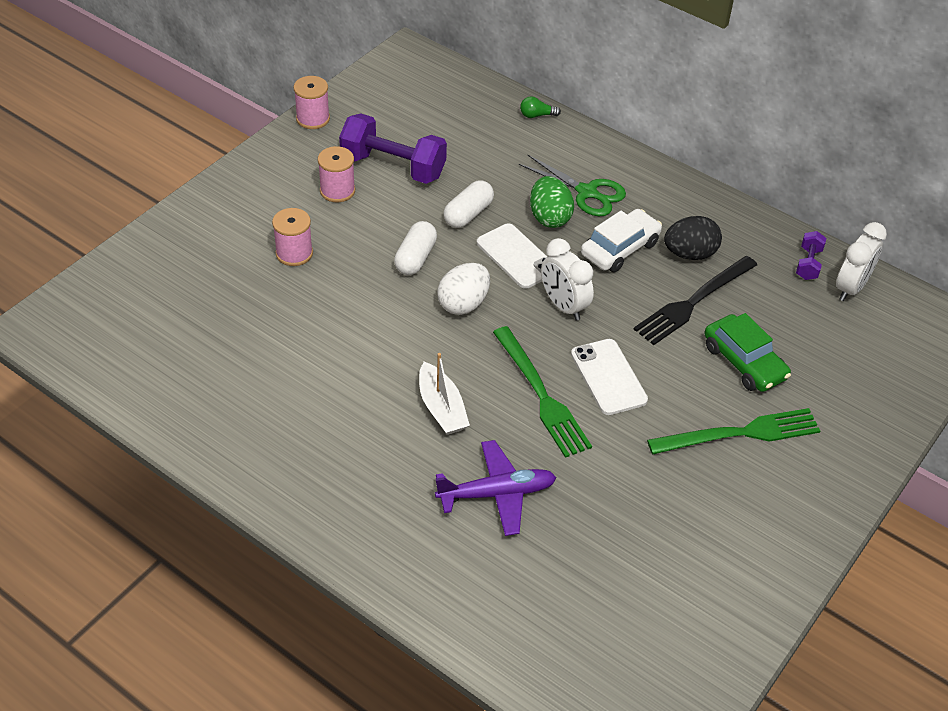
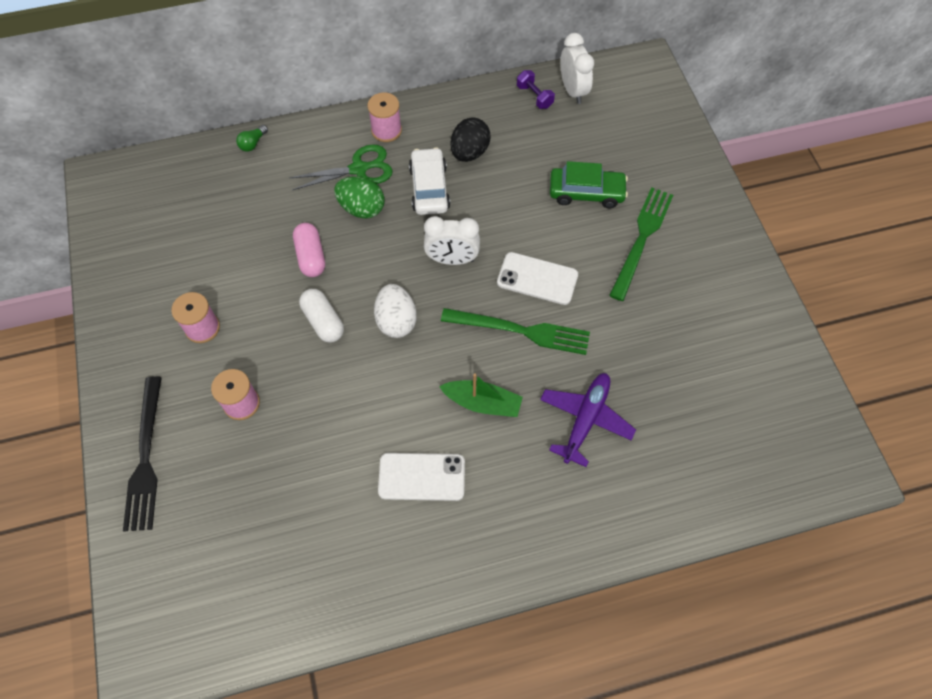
camera: 50 degrees left, 15 degrees up
pink spool [293,76,330,129] -> pink spool moved to [367,93,402,142]
purple dumbbell [339,113,447,184] -> none
white boat [419,353,470,435] -> green boat [439,373,523,417]
white capsule [443,180,494,228] -> pink capsule [293,223,325,277]
white phone [477,223,547,289] -> white phone moved to [378,453,465,501]
black fork [634,256,757,345] -> black fork moved to [123,376,162,532]

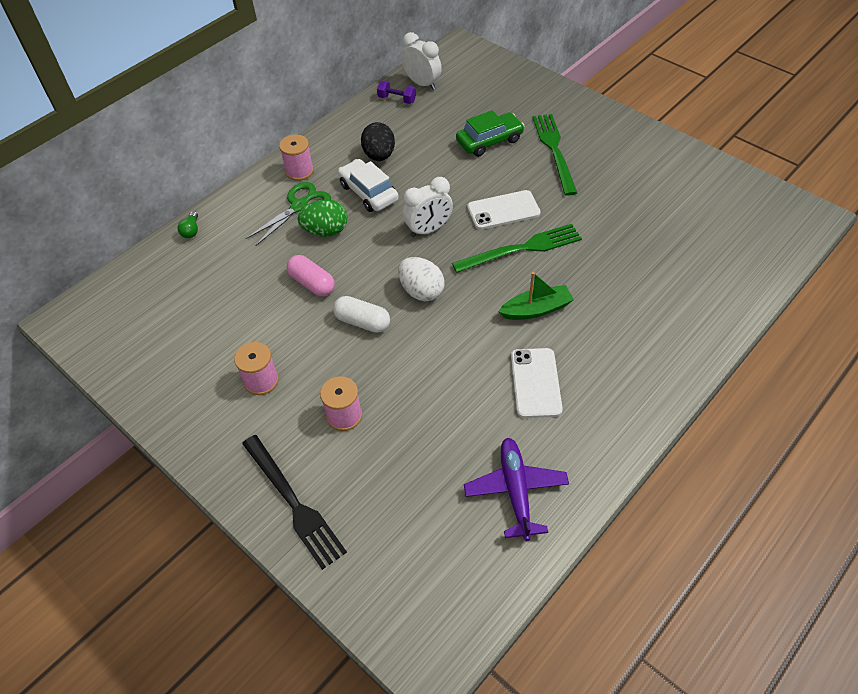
camera: 30 degrees left, 10 degrees down
white phone [378,453,465,501] -> white phone turned 60 degrees counterclockwise [511,348,563,418]
purple plane [540,373,636,467] -> purple plane moved to [464,438,569,541]

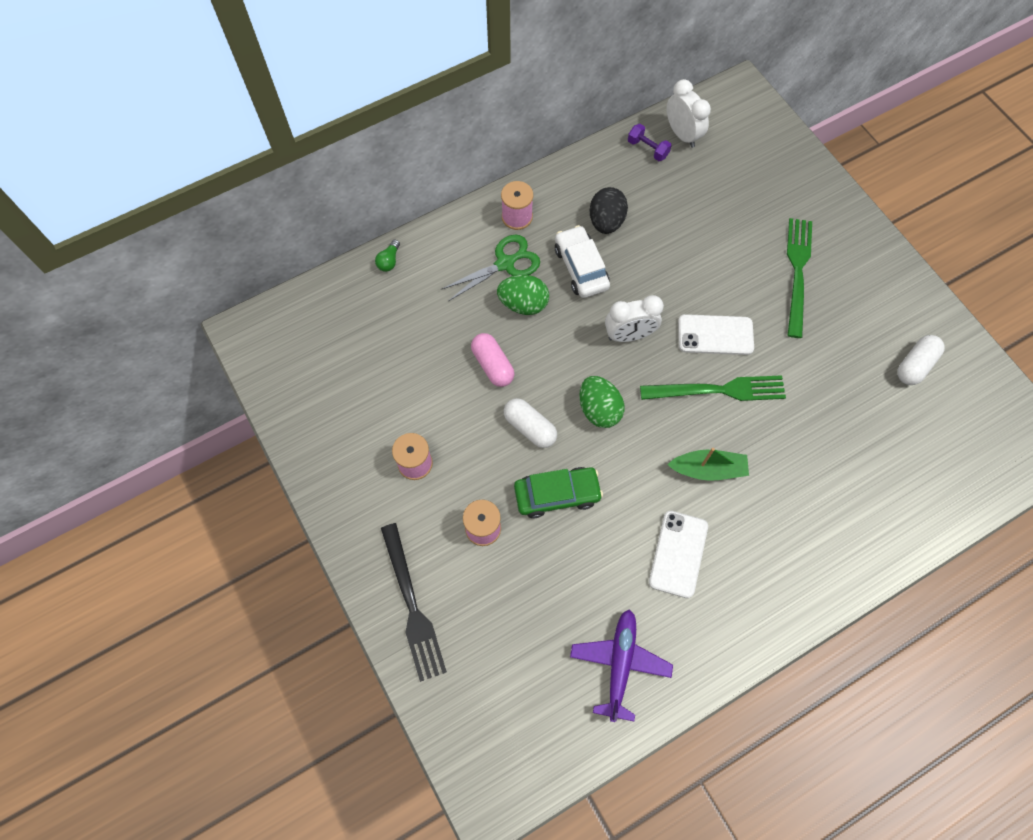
camera: 15 degrees right, 15 degrees up
white egg [398,257,444,301] -> green egg [579,376,624,428]
green car [456,110,524,157] -> green car moved to [514,467,603,518]
none -> white capsule [897,335,944,385]

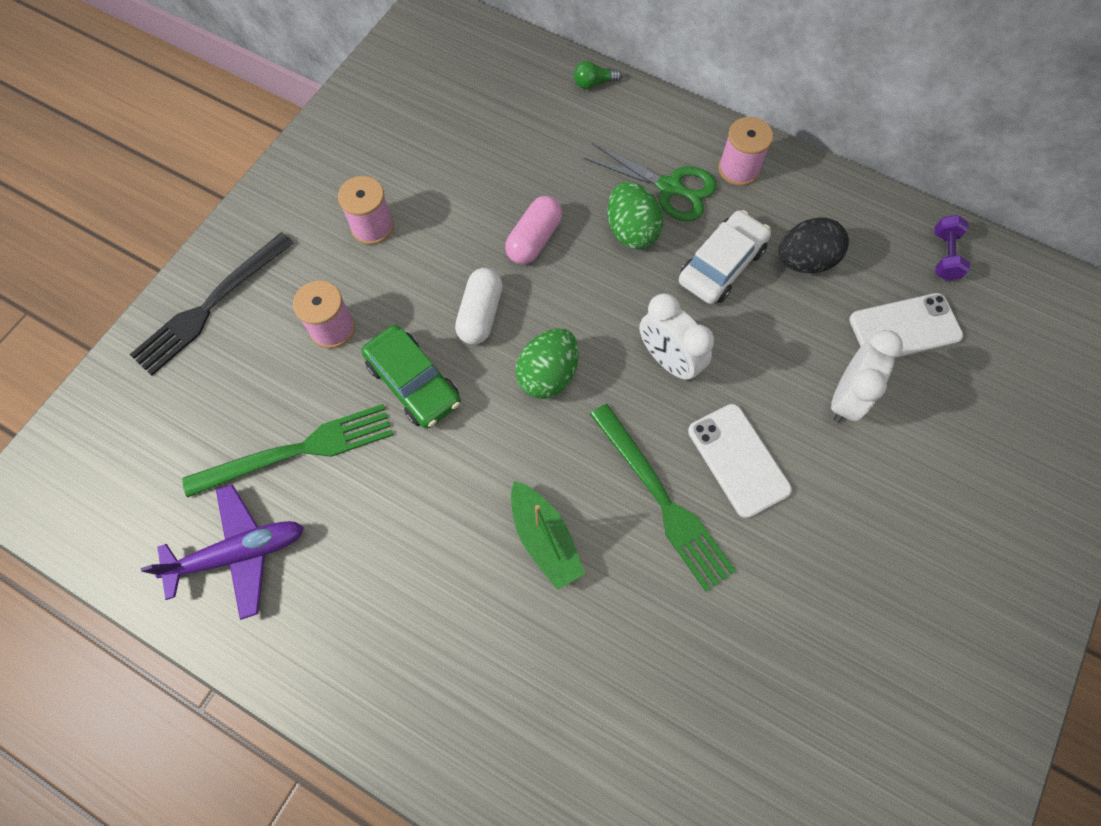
camera: 60 degrees right, 0 degrees up
white phone [649,511,708,598] -> white phone moved to [849,293,963,358]
white clock [667,79,711,148] -> white clock moved to [831,330,903,423]
green fork [787,218,812,338] -> green fork moved to [182,404,393,498]
white capsule [897,335,944,385] -> none

